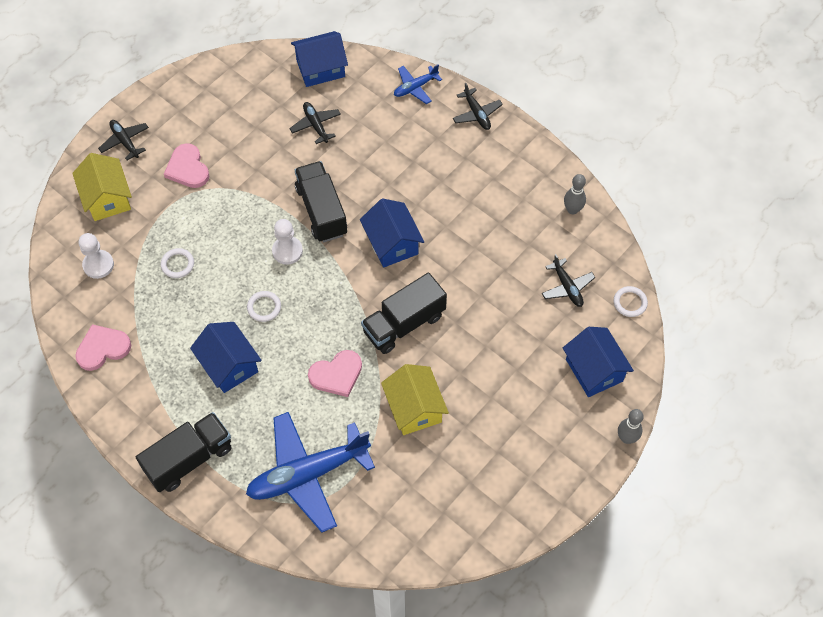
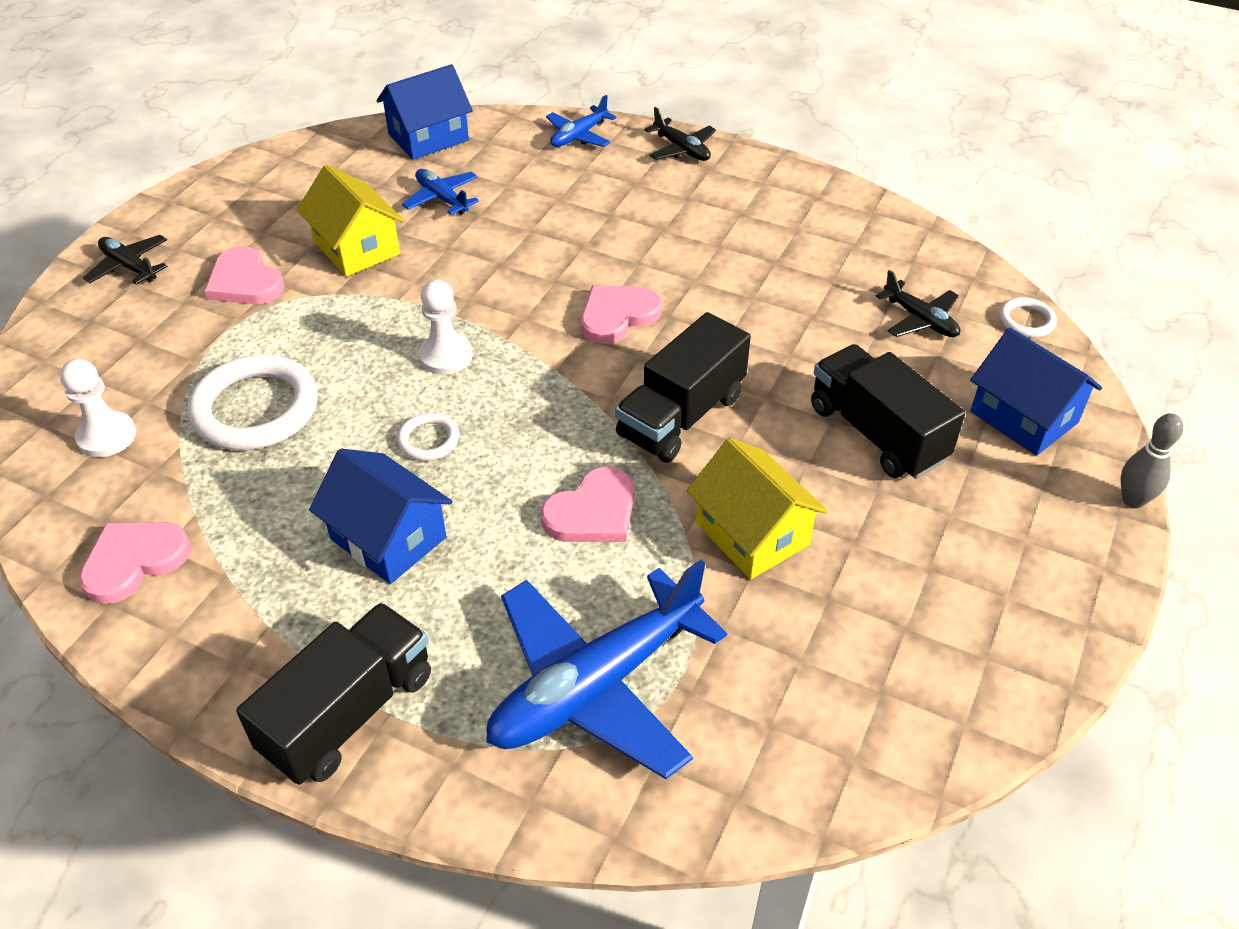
camera: 15 degrees left, 15 degrees down
yellow house [72,153,132,221] -> yellow house moved to [297,165,404,276]
white ring [161,248,194,278] -> white ring [187,355,318,450], size x2.09
black plane [289,102,341,144] -> blue plane [402,169,479,215]
black truck [295,161,347,242] -> black truck moved to [811,344,965,479]
blue house [360,198,424,267] -> pink heart [581,285,662,344]
grey bowling pin [564,174,586,214] -> none

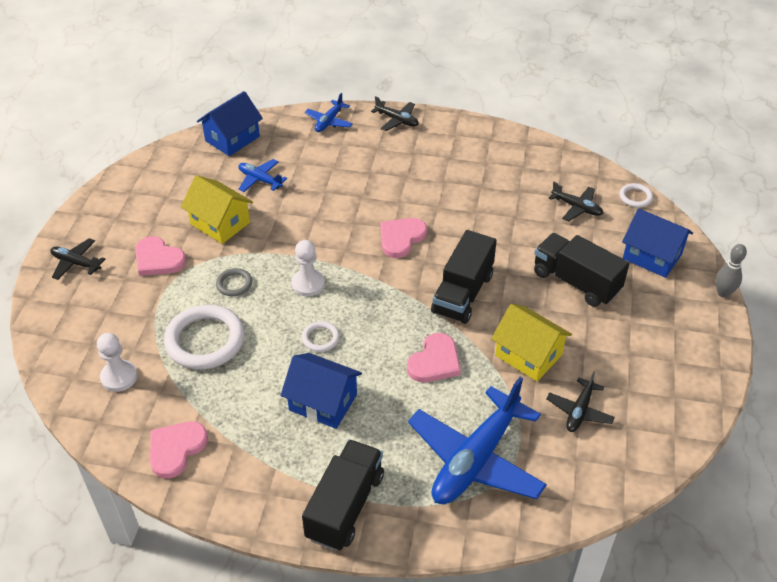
camera: 15 degrees left, 0 degrees up
none -> grey ring [216,268,252,296]
none -> black plane [546,371,615,432]

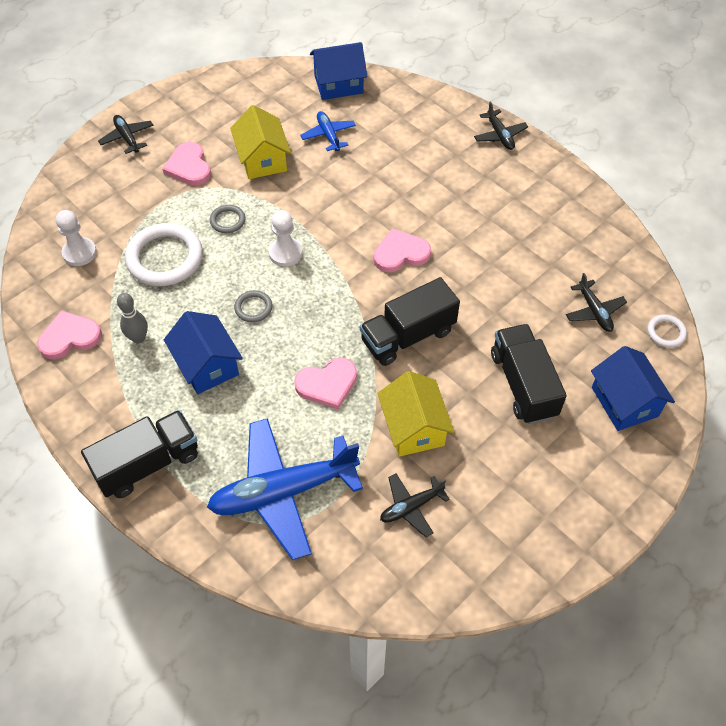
camera: 35 degrees right, 10 degrees up
white ring [302,321,340,352] -> grey ring [234,290,272,323]
blue plane [305,93,353,132] -> none
grey bowling pin [716,244,747,298] -> grey bowling pin moved to [117,293,148,343]

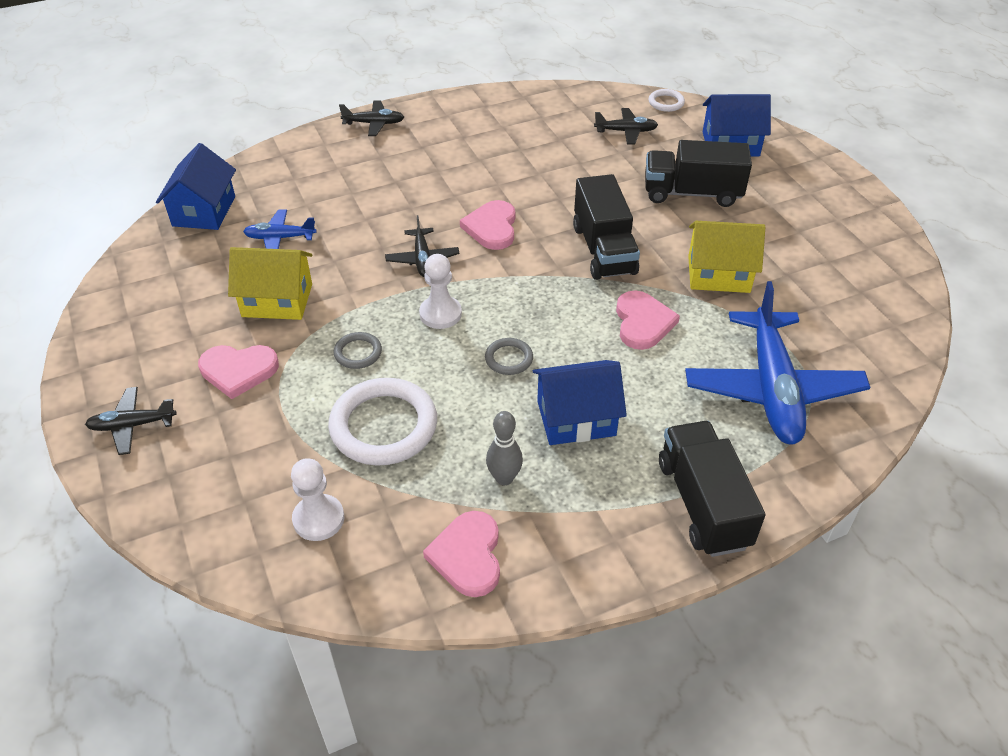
camera: 70 degrees left, 10 degrees down
black plane [380,473,450,538] -> black plane moved to [385,215,460,277]

